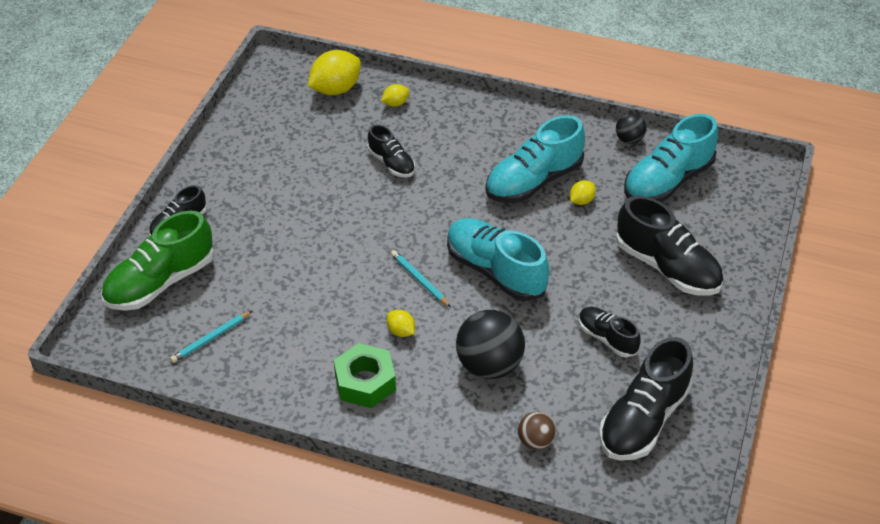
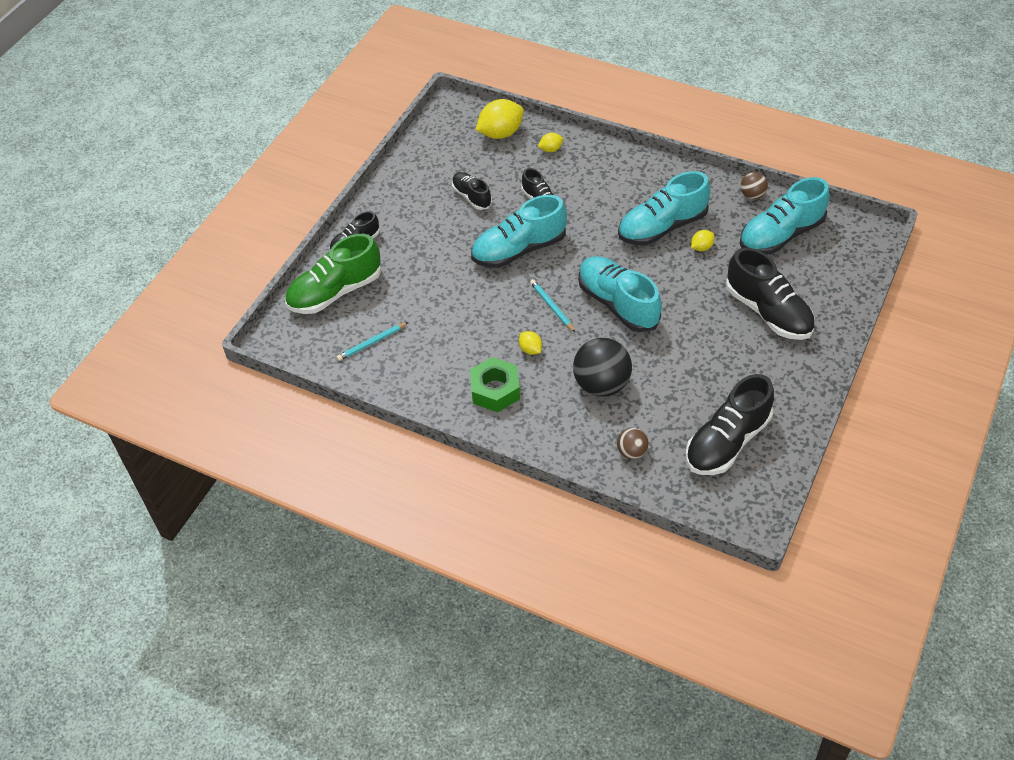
camera: 10 degrees right, 5 degrees up
black shoe [579,307,641,357] -> black shoe moved to [452,172,492,210]
black ball [616,113,646,144] -> brown ball [740,172,768,199]
none -> turquoise shoe [471,195,567,268]

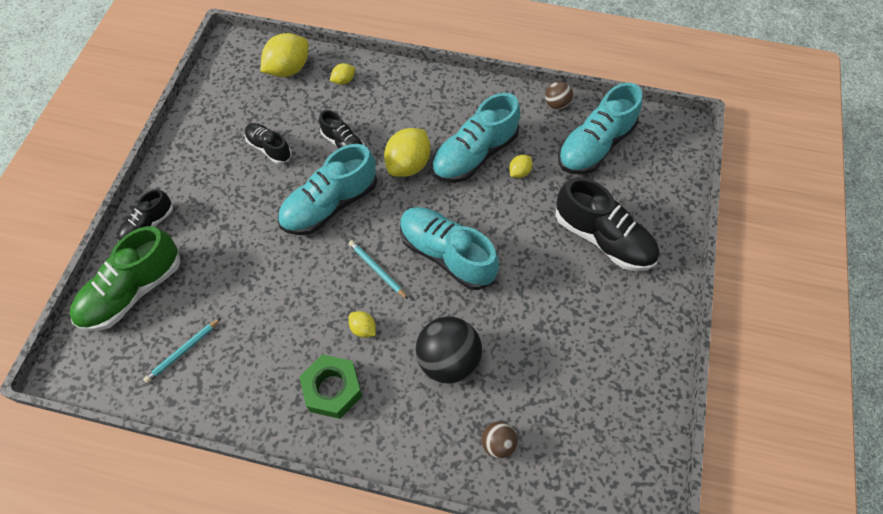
camera: 15 degrees left, 10 degrees up
black shoe [685,374,774,475] -> none
none -> yellow lemon [384,128,431,177]

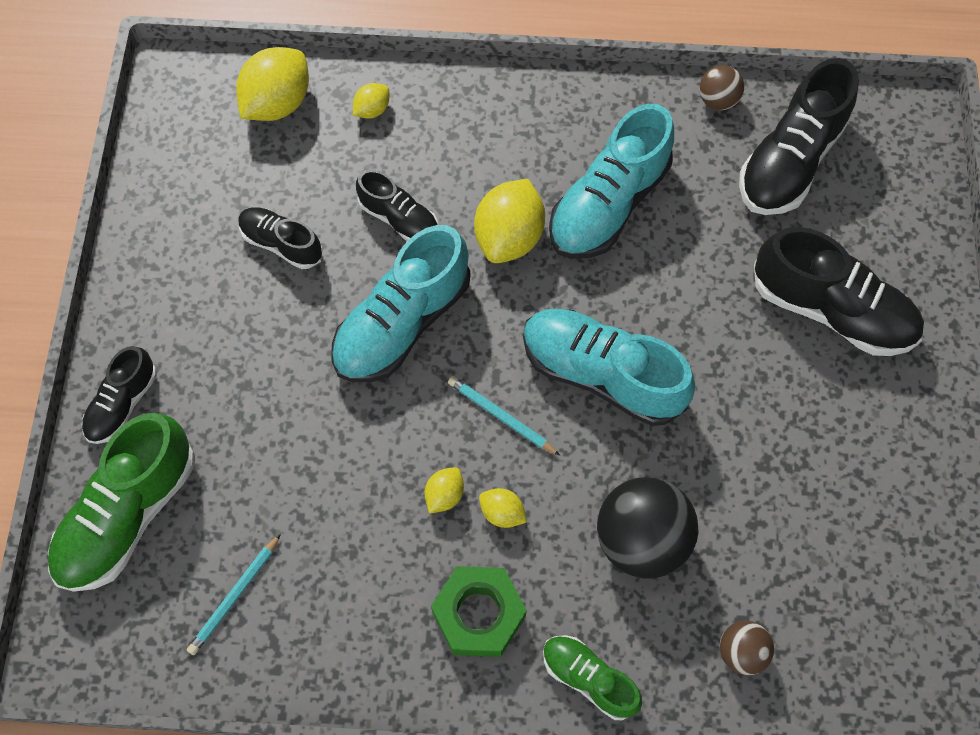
camera: 10 degrees left, 5 degrees up
yellow lemon [509,155,533,178] -> yellow lemon moved to [425,467,464,513]
turquoise shoe [558,83,642,174] -> black shoe [739,58,859,215]
none -> green shoe [543,635,642,720]

